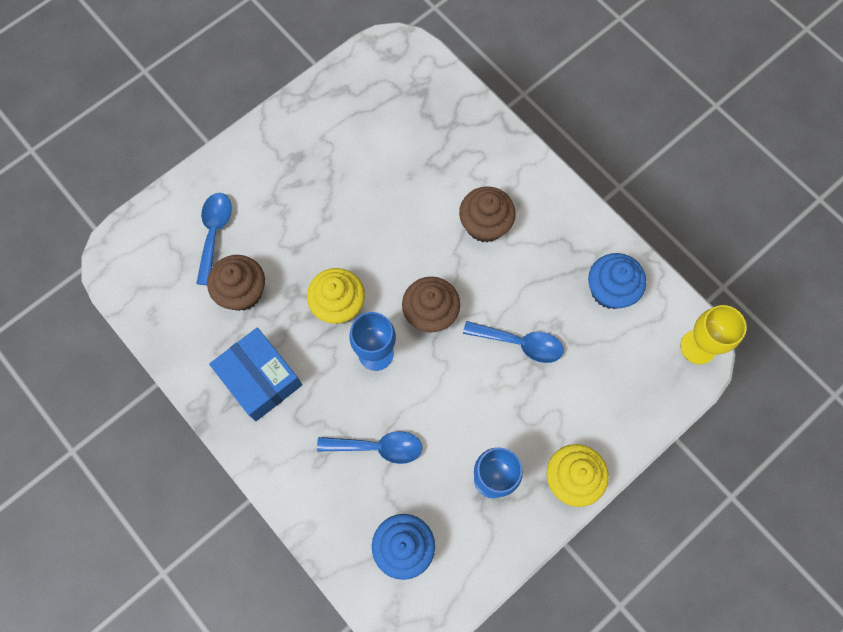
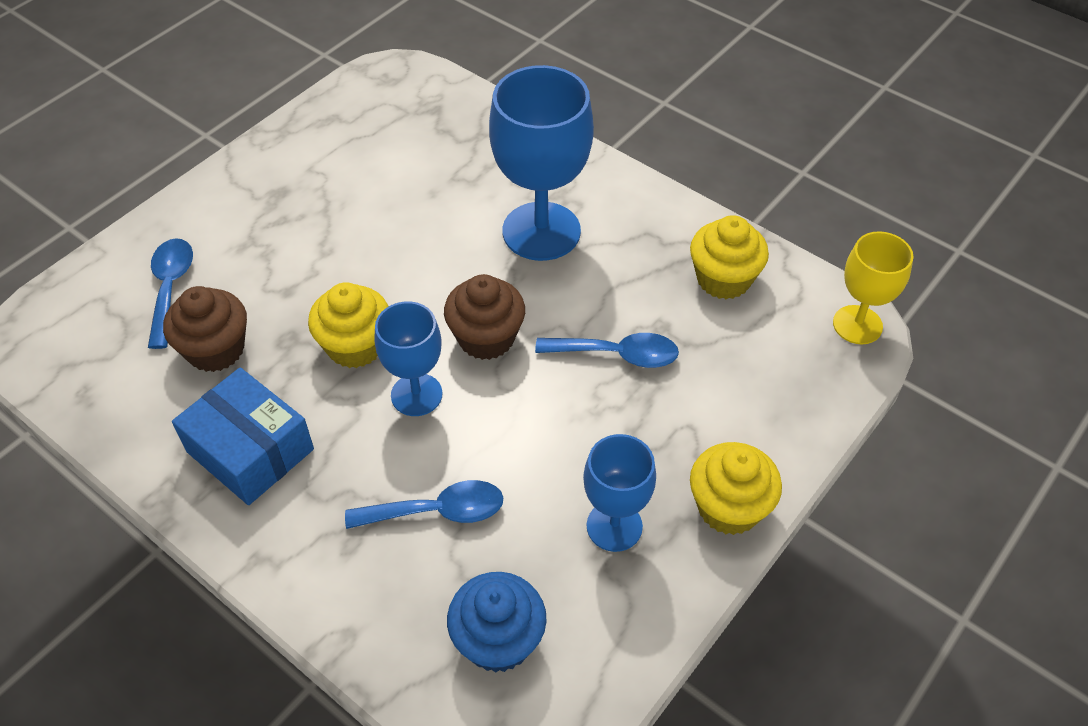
camera: 10 degrees left, 20 degrees down
brown cupcake [459,186,516,243] -> blue goblet [489,65,594,261]
blue cupcake [588,253,646,309] -> yellow cupcake [690,215,769,299]

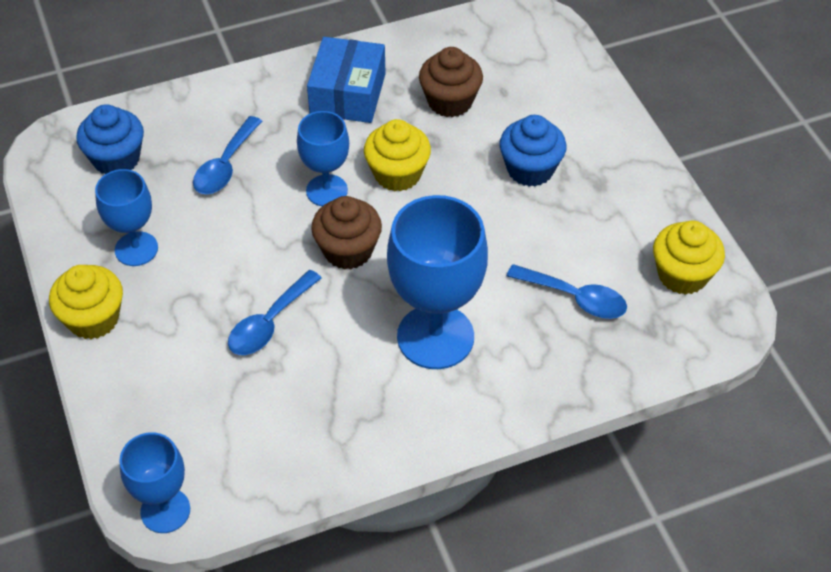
camera: 120 degrees right, 0 degrees up
blue spoon [148,238,193,349] -> blue spoon moved to [507,264,627,319]
blue box [172,367,314,505] -> blue box turned 60 degrees counterclockwise [307,37,386,123]
yellow cupcake [690,215,769,299] -> yellow cupcake moved to [653,221,725,295]
yellow goblet [833,231,913,344] -> blue goblet [120,432,190,533]
none -> blue cupcake [499,115,567,187]

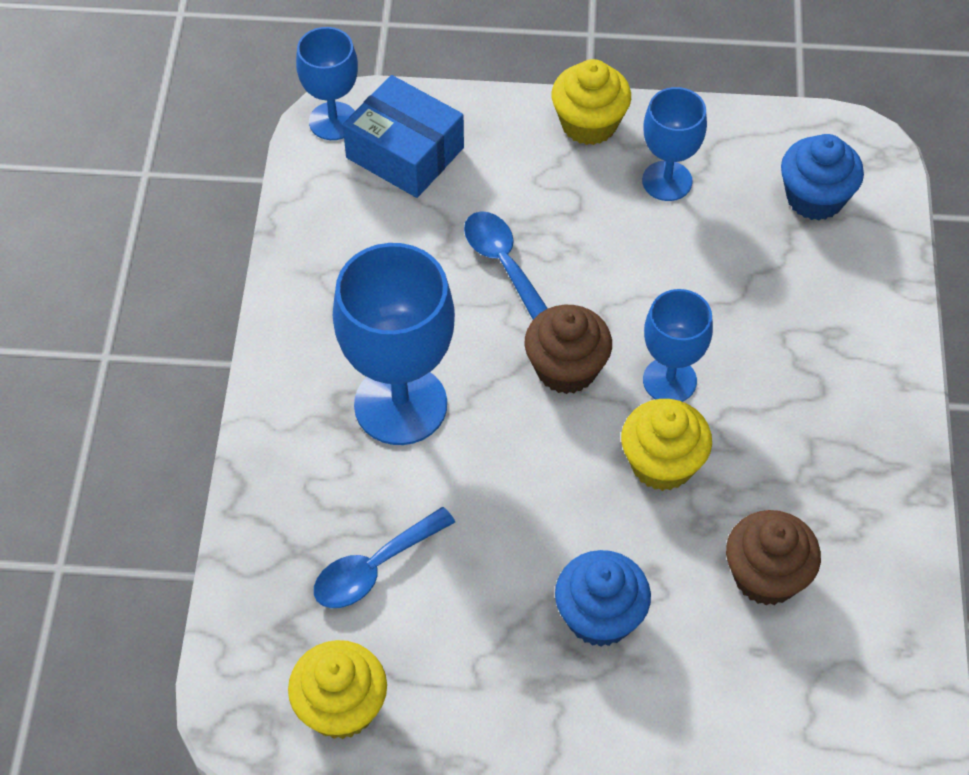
camera: 115 degrees right, 5 degrees up
blue spoon [193,116,262,194] -> none
blue box [307,37,386,123] -> blue box moved to [343,75,464,198]

